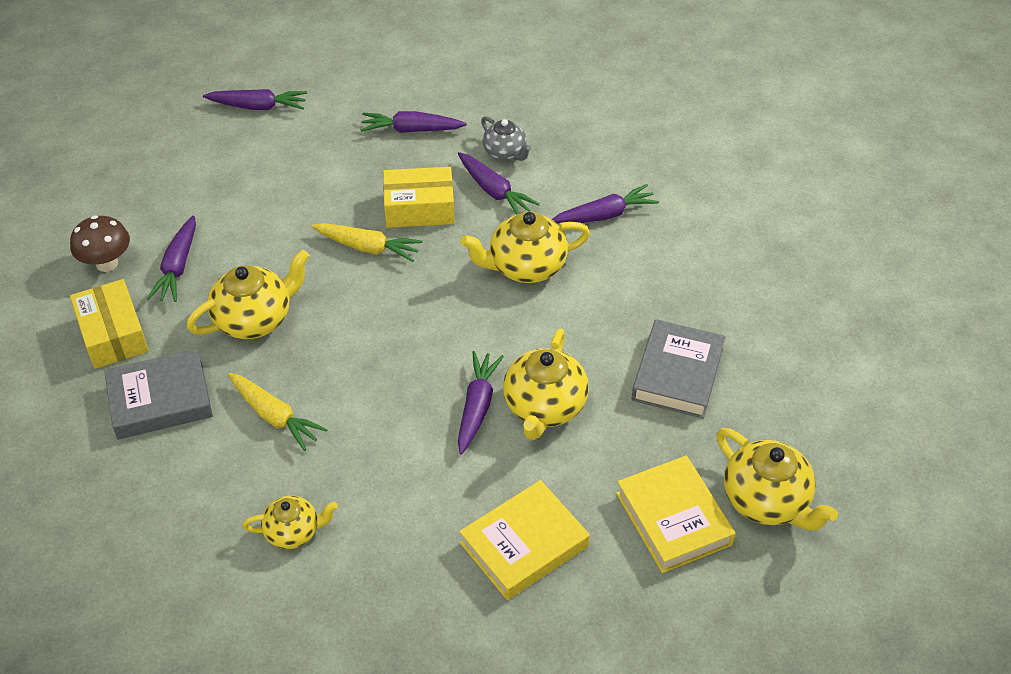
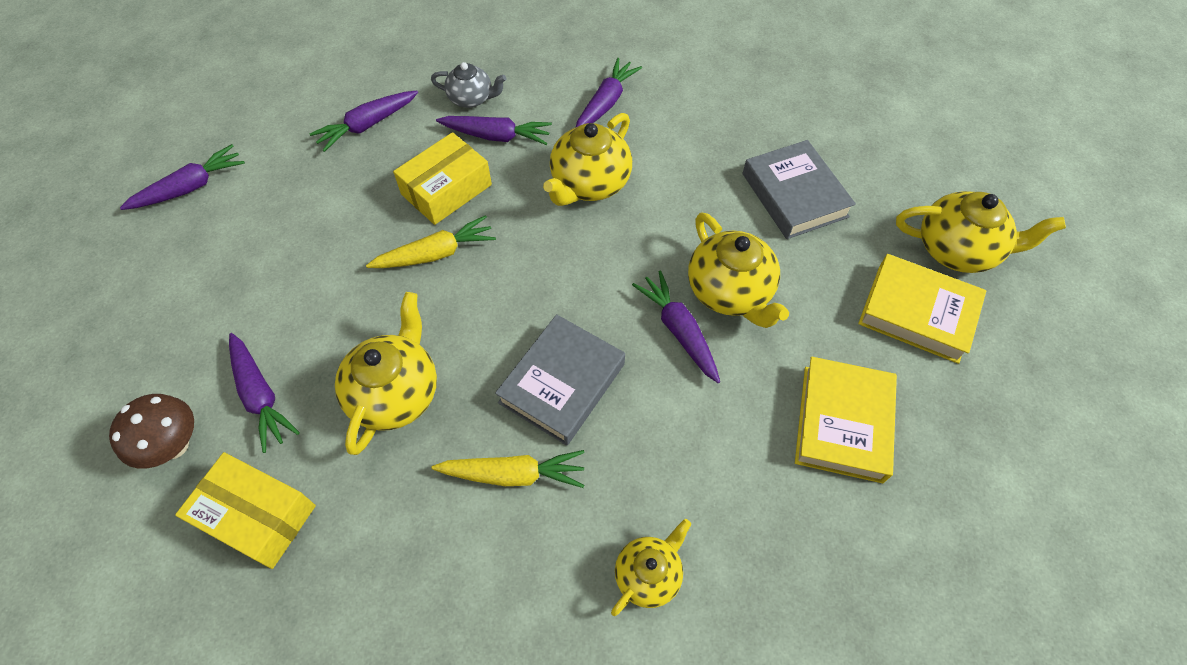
camera: 40 degrees left, 10 degrees up
grey book [104,349,213,439] -> grey book moved to [495,314,625,446]

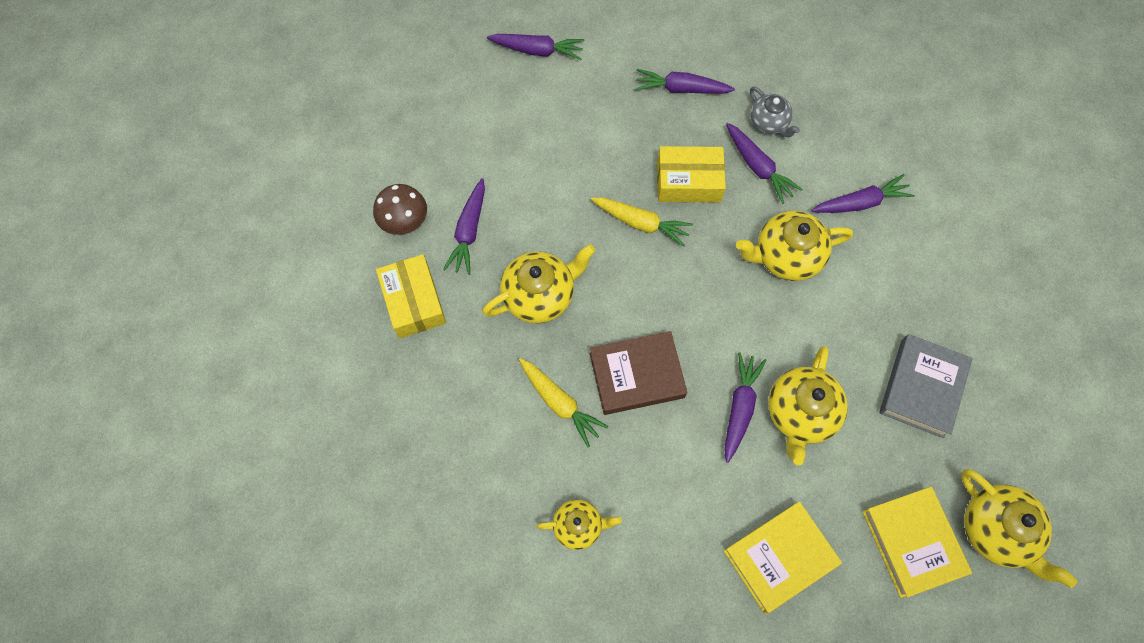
camera: 45 degrees right, 10 degrees up
grey book [495,314,625,446] -> brown book [590,331,688,415]

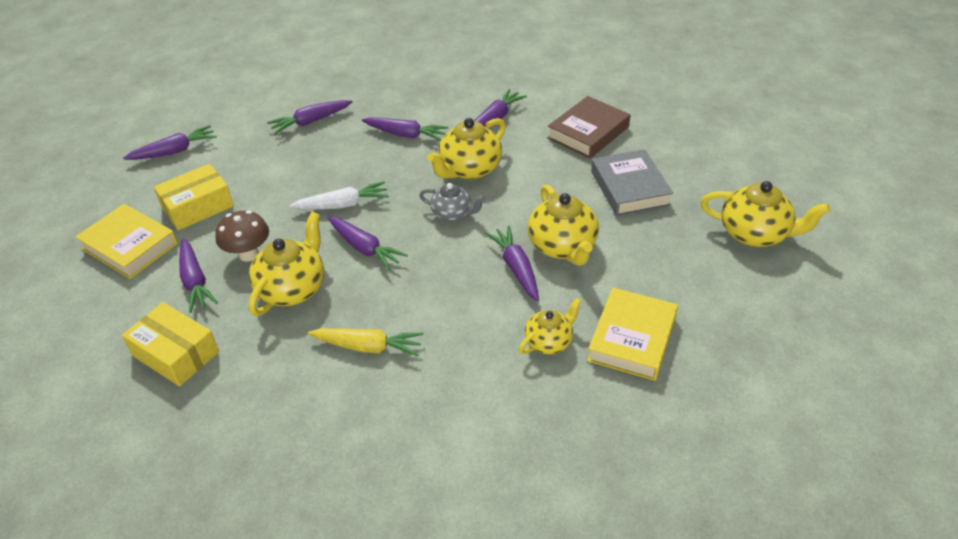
camera: 35 degrees left, 25 degrees down
brown mushroom [373,184,427,235] -> brown mushroom moved to [215,211,269,262]
yellow teapot [537,499,622,550] -> yellow teapot moved to [519,298,582,354]
brown book [590,331,688,415] -> brown book moved to [547,96,630,158]
yellow carrot [591,197,693,247] -> white carrot [289,181,389,210]
yellow box [657,146,726,202] -> yellow box moved to [154,164,234,231]
grey teapot [750,87,800,137] -> grey teapot moved to [419,183,486,221]
yellow book [862,487,972,598] -> yellow book moved to [75,204,178,279]
none -> purple carrot [328,216,408,271]

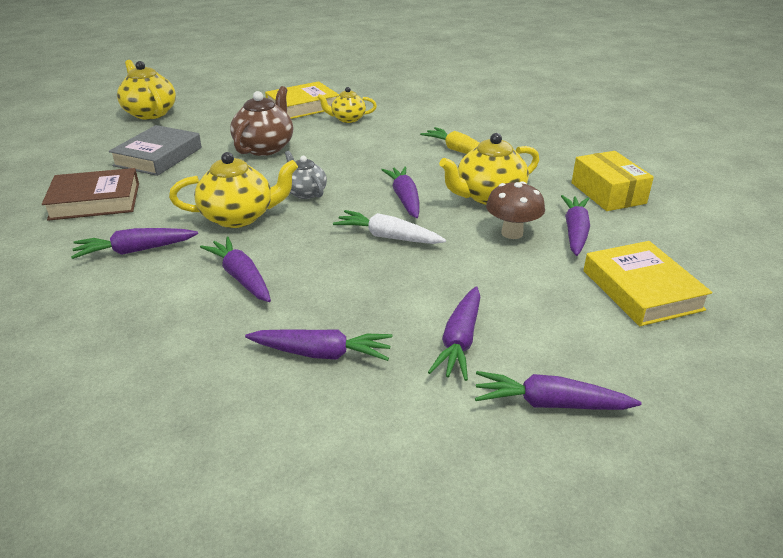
camera: 145 degrees left, 10 degrees down
yellow box [154,164,234,231] -> none
purple carrot [485,226,539,301] -> purple carrot moved to [428,286,480,381]
yellow teapot [528,184,599,266] -> brown teapot [230,86,293,156]

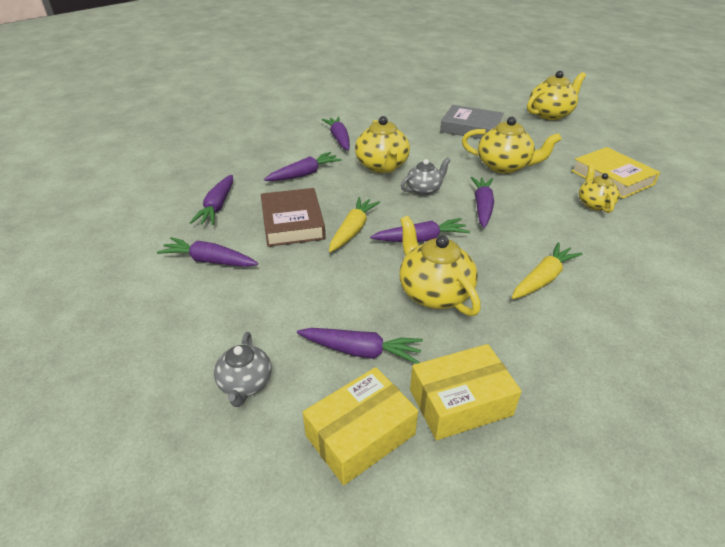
camera: 90 degrees right, 5 degrees up
brown book [42,168,139,221] -> brown book moved to [261,188,326,247]
brown teapot [230,86,293,156] -> yellow teapot [462,117,561,174]
white carrot [333,210,446,244] -> yellow carrot [329,197,380,252]
purple carrot [475,371,642,410] -> purple carrot moved to [471,177,494,228]
brown mushroom [486,181,545,239] -> none
yellow book [583,241,712,326] -> grey teapot [214,332,271,407]
none -> yellow box [303,367,418,485]

